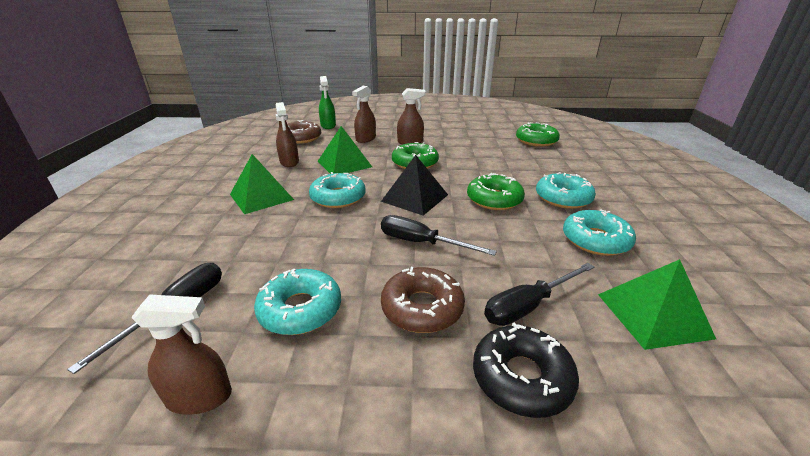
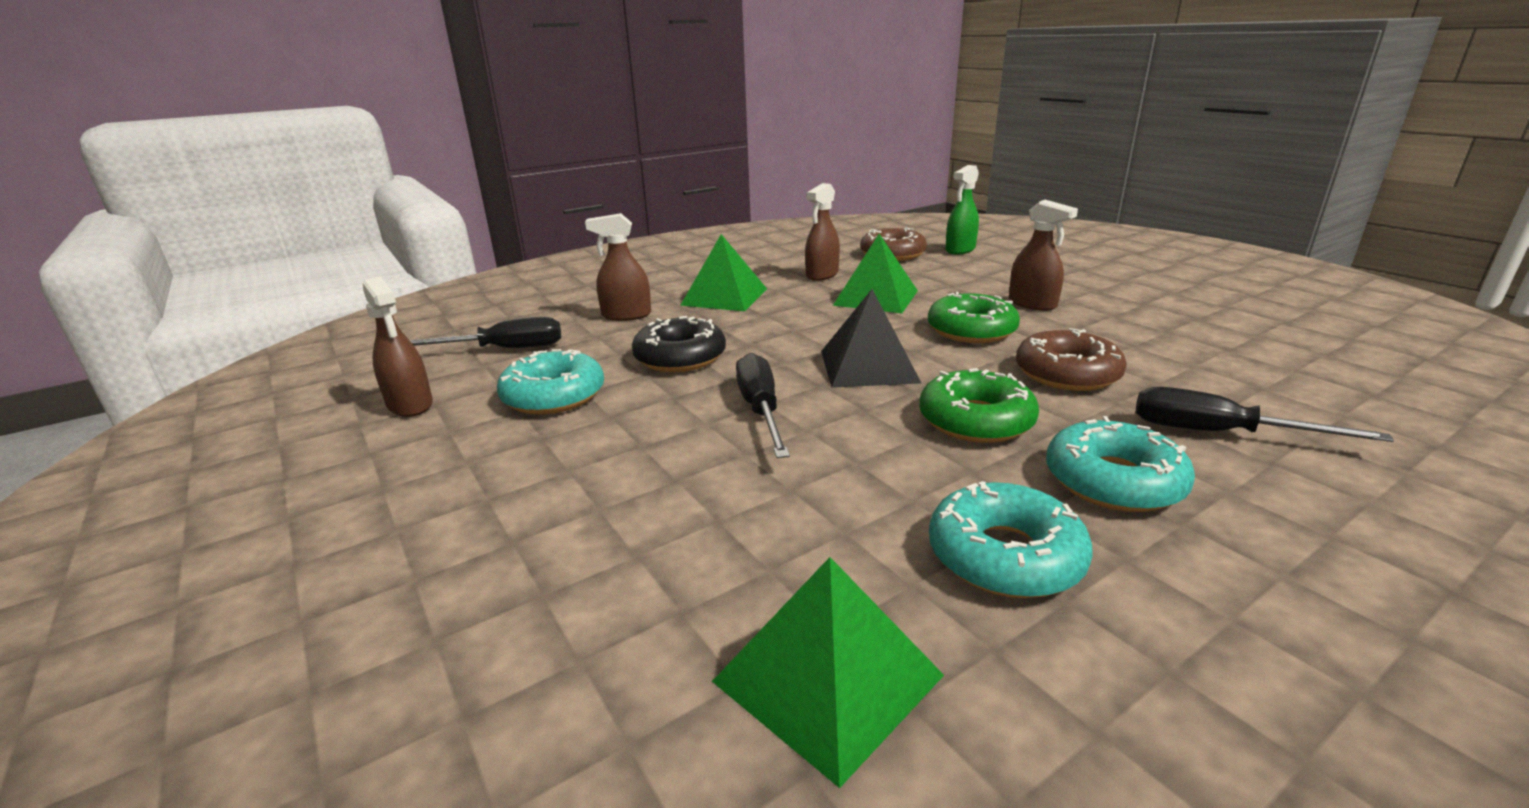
camera: 55 degrees right, 5 degrees down
turquoise donut [309,172,366,208] -> none
brown spray bottle [352,86,376,143] -> brown spray bottle moved to [585,213,651,321]
brown donut [381,267,465,333] -> brown donut moved to [1016,328,1127,391]
black donut [473,323,579,418] -> black donut moved to [632,316,726,372]
black screwdriver [484,263,594,326] -> black screwdriver moved to [1136,387,1394,442]
green donut [516,123,560,147] -> none

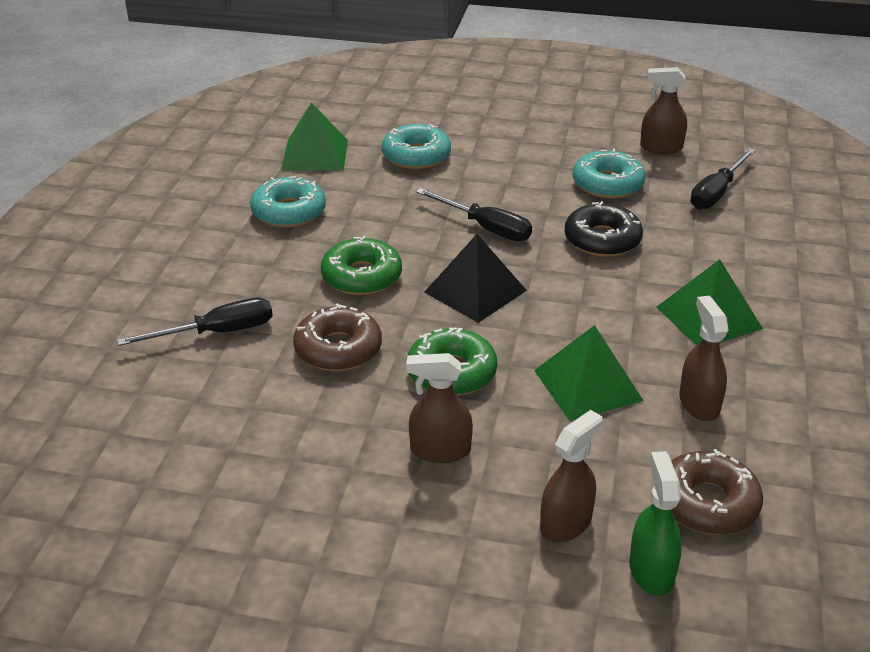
camera: 135 degrees right, 10 degrees up
brown spray bottle [585,213,651,321] -> brown spray bottle moved to [540,410,603,543]
turquoise donut [1046,416,1195,512] -> turquoise donut moved to [382,124,451,169]

